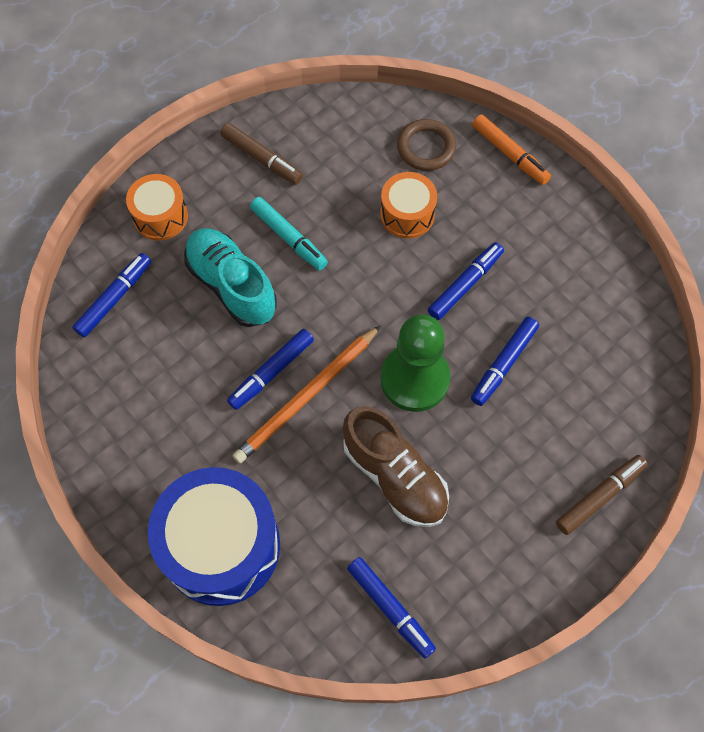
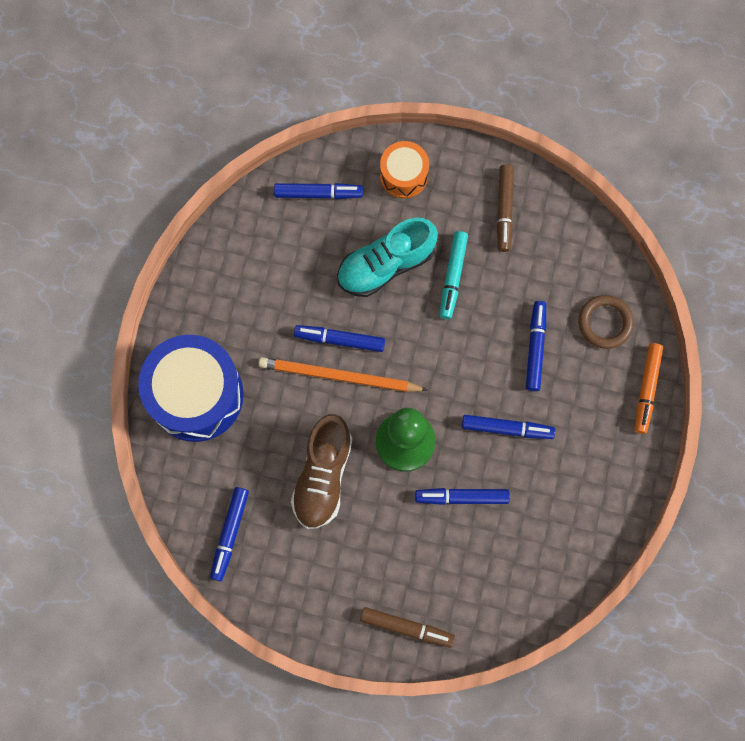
camera: 55 degrees right, 10 degrees up
turquoise shoe [184,228,277,327] -> turquoise shoe turned 135 degrees counterclockwise [337,218,438,297]
orange drum [380,172,437,238] -> blue marker [526,301,546,391]

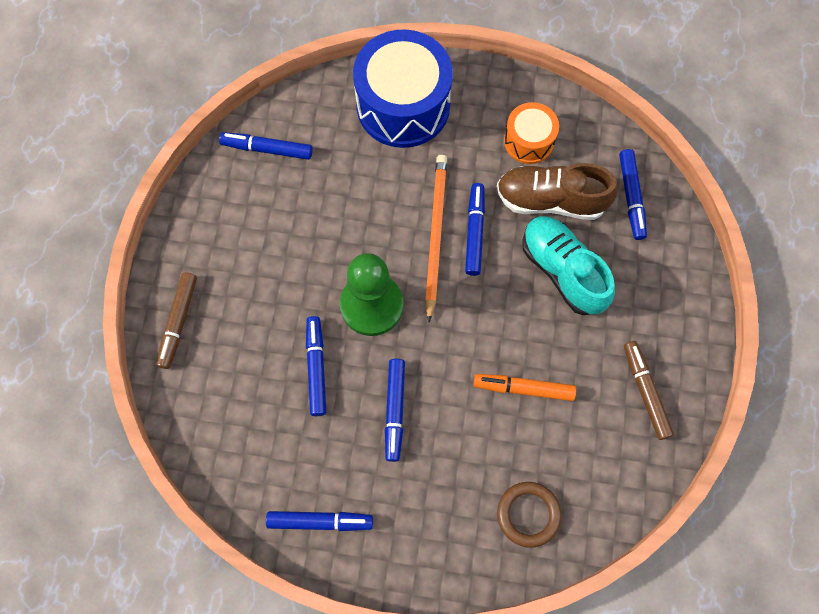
camera: 85 degrees right, 5 degrees down
brown shoe [291,414,352,529] -> brown shoe moved to [497,163,618,220]
orange drum [380,141,429,198] -> orange drum moved to [504,102,559,164]
turquoise marker [440,231,468,319] -> none
brown marker [497,164,514,252] -> brown marker turned 75 degrees clockwise [624,341,674,440]
blue marker [526,301,546,391] -> blue marker moved to [266,511,373,531]
orange marker [635,343,663,434] -> orange marker moved to [474,374,576,401]

